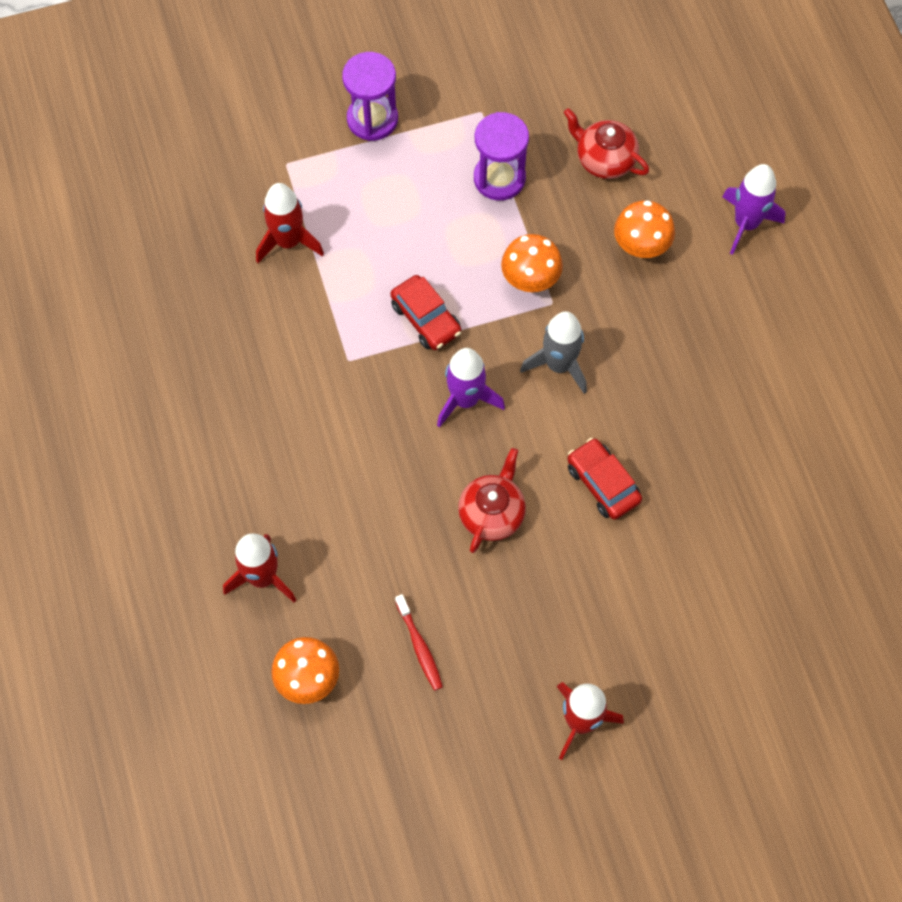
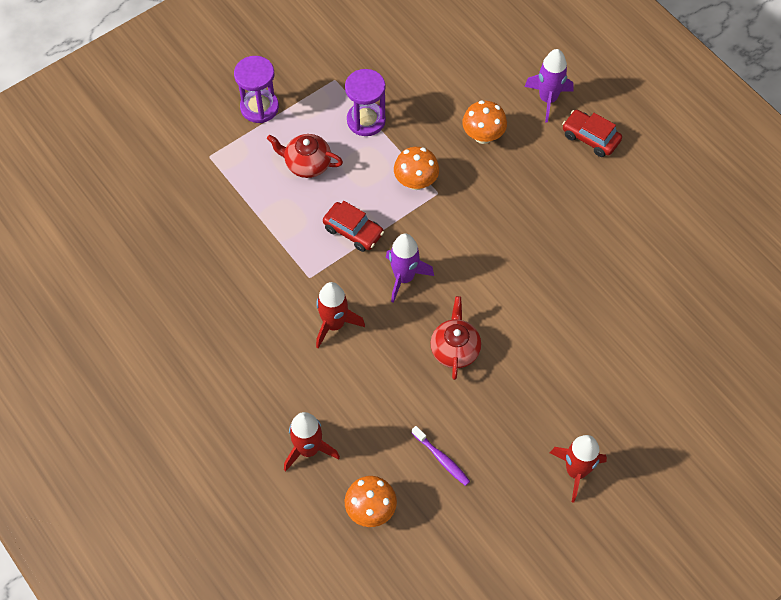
camera: 20 degrees left, 5 degrees down
red rocket [256,183,324,263] -> red rocket moved to [316,282,365,348]
red toothbrush [395,594,443,691] -> purple toothbrush [412,426,470,486]
grey rocket [520,311,587,394] -> none
red teapot [564,108,649,179] -> red teapot moved to [267,134,343,178]
red car [567,438,642,520] -> red car moved to [562,110,622,157]

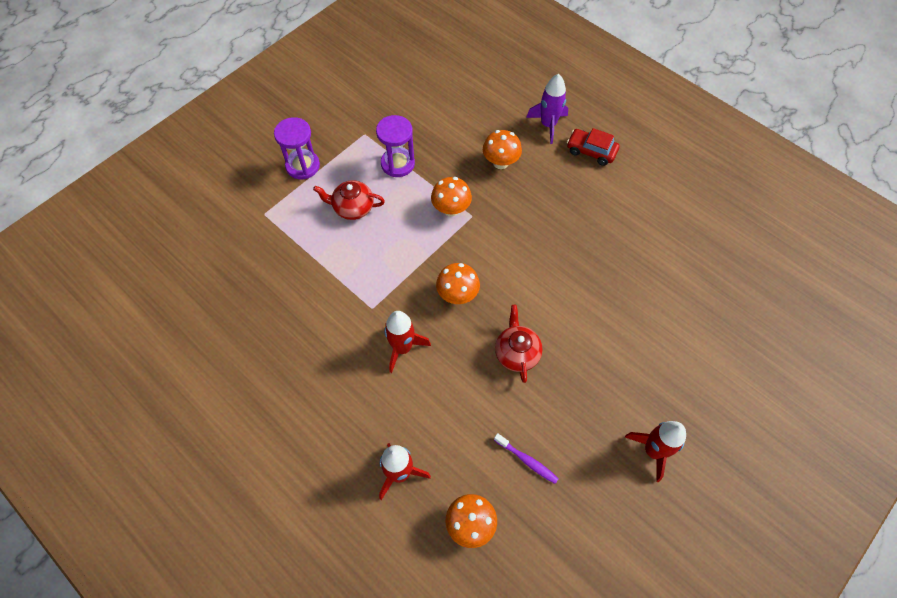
camera: 10 degrees left, 0 degrees up
red car [323,201,384,252] -> none
purple rocket [386,234,434,303] -> orange mushroom [436,263,480,304]

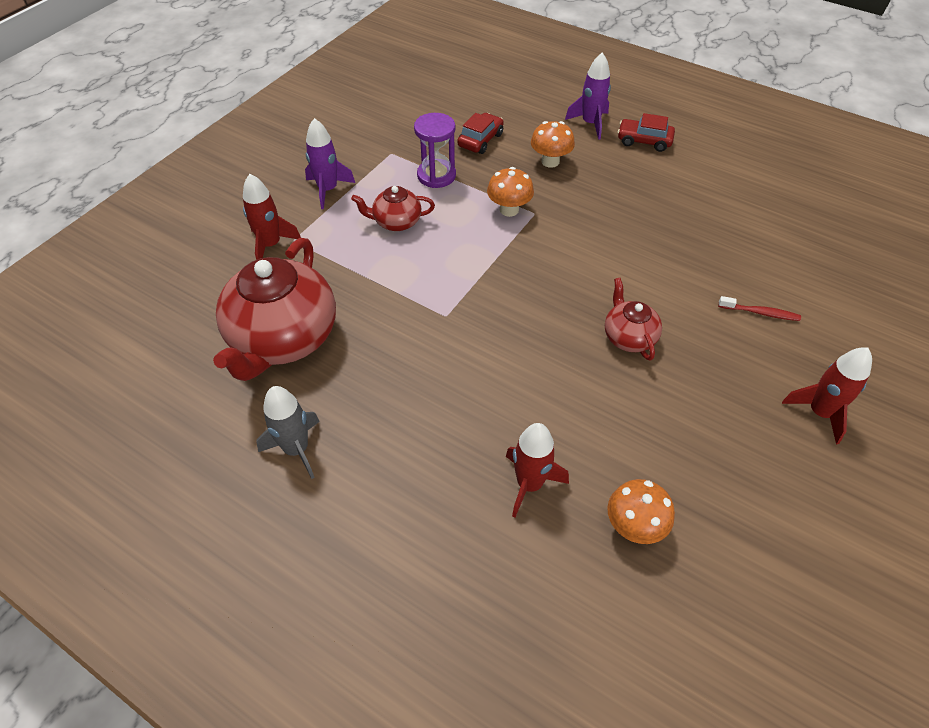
camera: 10 degrees left, 10 degrees down
purple hourglass [274,117,320,179] -> purple rocket [305,118,355,209]
red rocket [384,311,431,373] -> red rocket moved to [243,174,301,260]
orange mushroom [436,263,480,304] -> none
purple toothbrush [494,433,559,484] -> none
none -> red teapot [213,238,336,381]
none -> grey rocket [257,386,320,479]
none -> red car [457,113,504,154]
none -> red toothbrush [718,296,801,321]

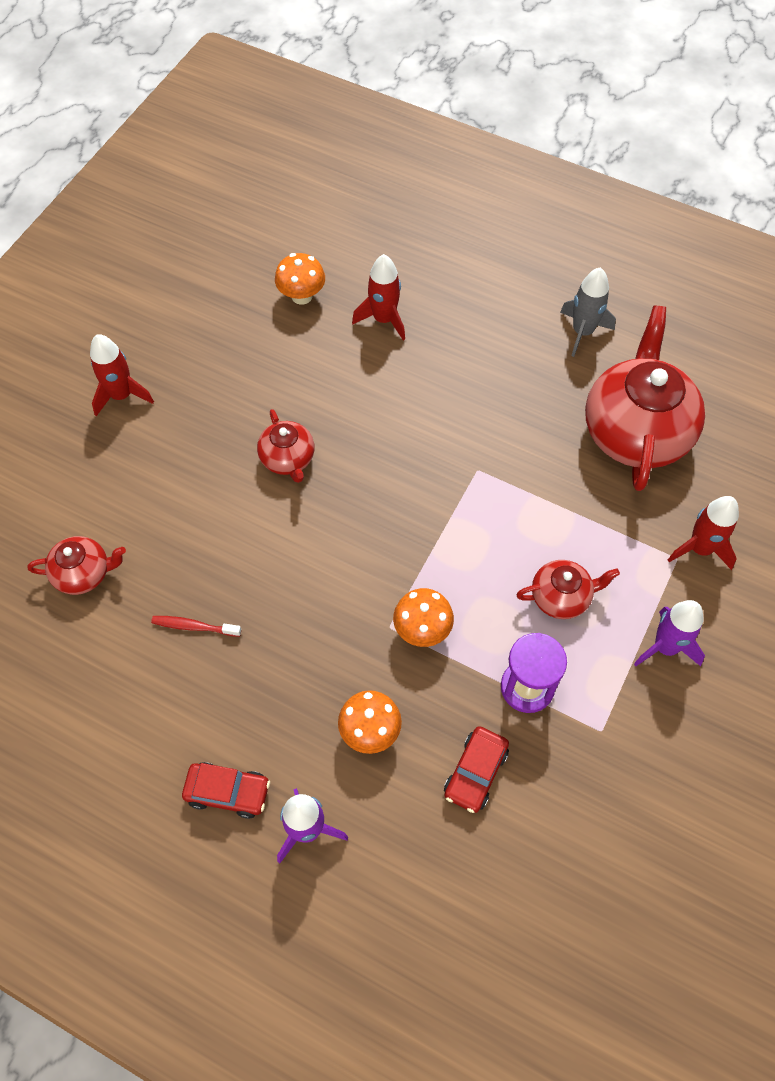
camera: 175 degrees right, 10 degrees up
red toothbrush [718,296,801,321] -> red toothbrush moved to [151,616,241,637]
none -> red teapot [28,536,126,595]

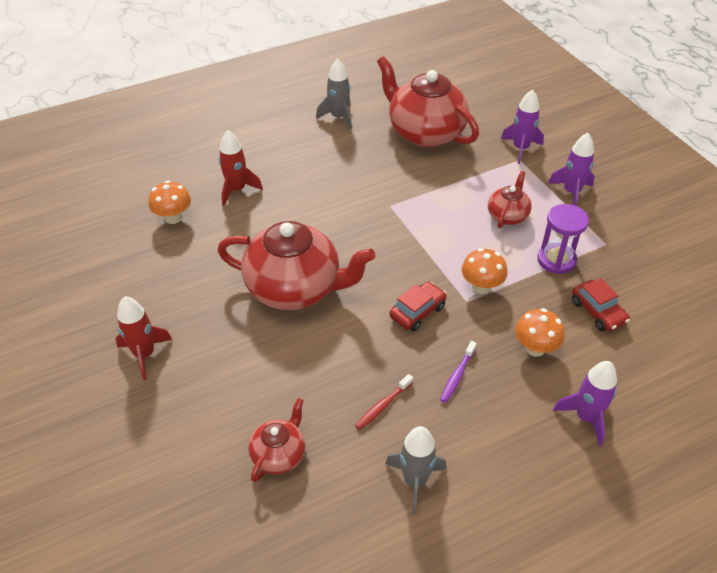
camera: 55 degrees left, 15 degrees down
red car [182,762,270,819] -> red car moved to [389,282,447,331]
red teapot [257,409,314,483] -> red teapot [217,221,375,310], size x2.03
red rocket [668,496,739,570] -> purple rocket [501,89,544,164]
none -> grey rocket [385,426,447,514]
none -> purple toothbrush [440,341,477,403]

